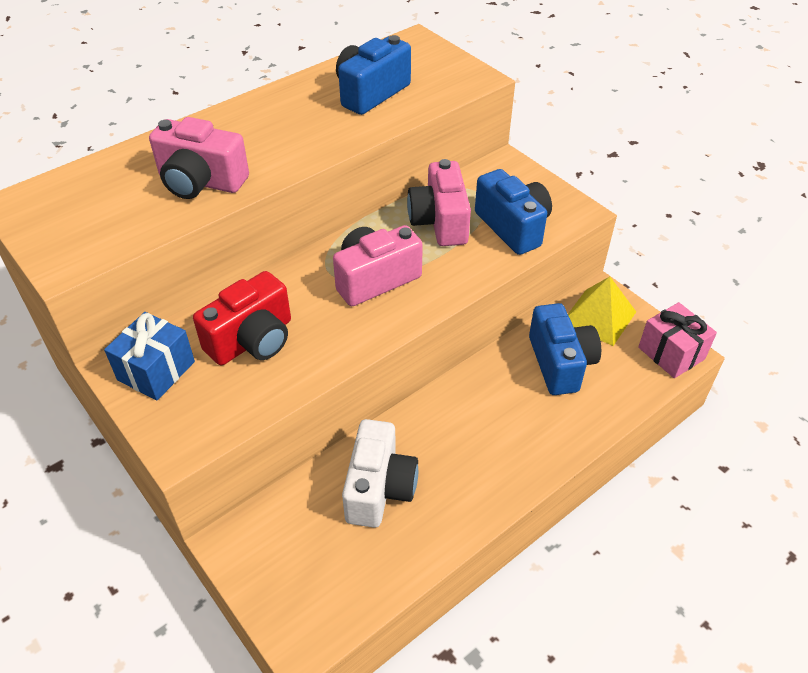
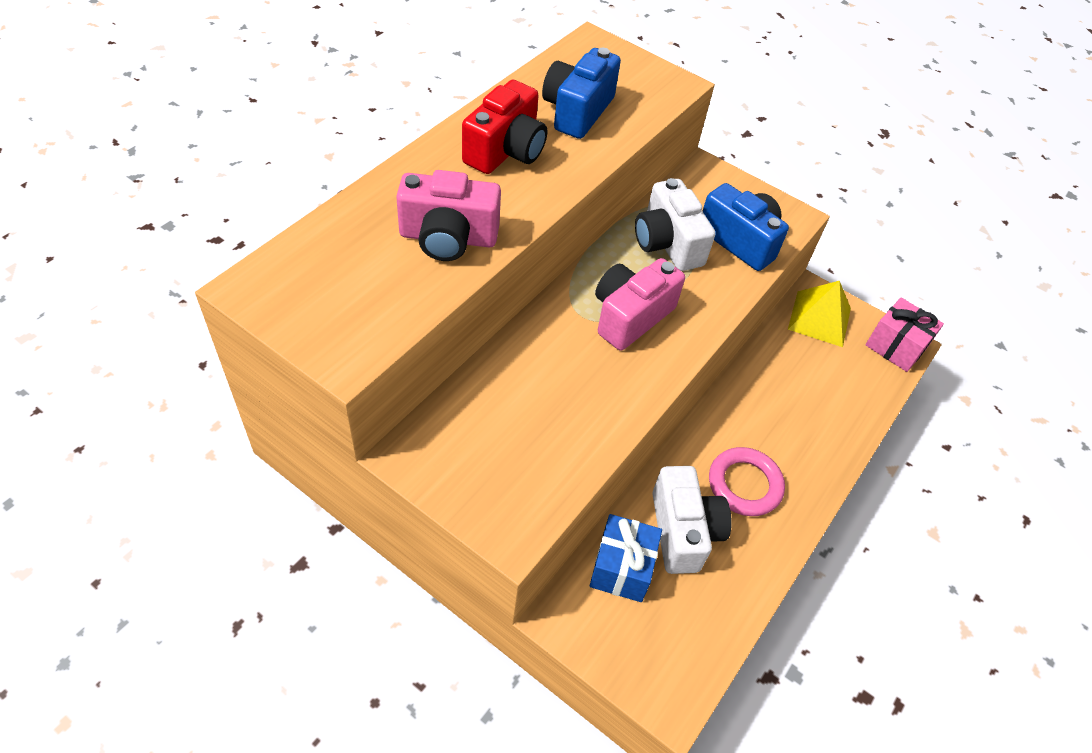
camera: 20 degrees left, 5 degrees up
blue gift [104,312,195,400] -> blue gift moved to [590,514,662,602]
red camera [193,271,291,365] -> red camera moved to [462,80,547,174]
pink camera [407,159,471,246] -> white camera [635,178,716,271]
blue camera [529,303,601,395] -> none
none -> pink ring [709,447,785,516]

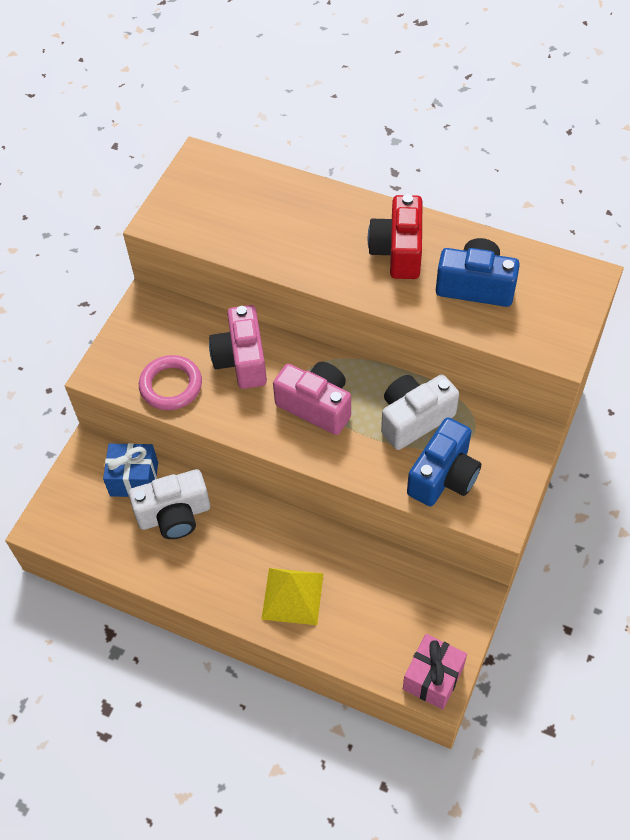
camera: 85 degrees right, 5 degrees up
pink camera [396,170,501,261] -> pink camera moved to [209,305,267,389]
red camera [462,80,547,174] -> red camera turned 75 degrees clockwise [368,194,422,279]
pink ring [709,447,785,516] -> pink ring moved to [139,355,202,410]
yellow pyramid [788,281,851,347] -> yellow pyramid moved to [261,568,324,625]

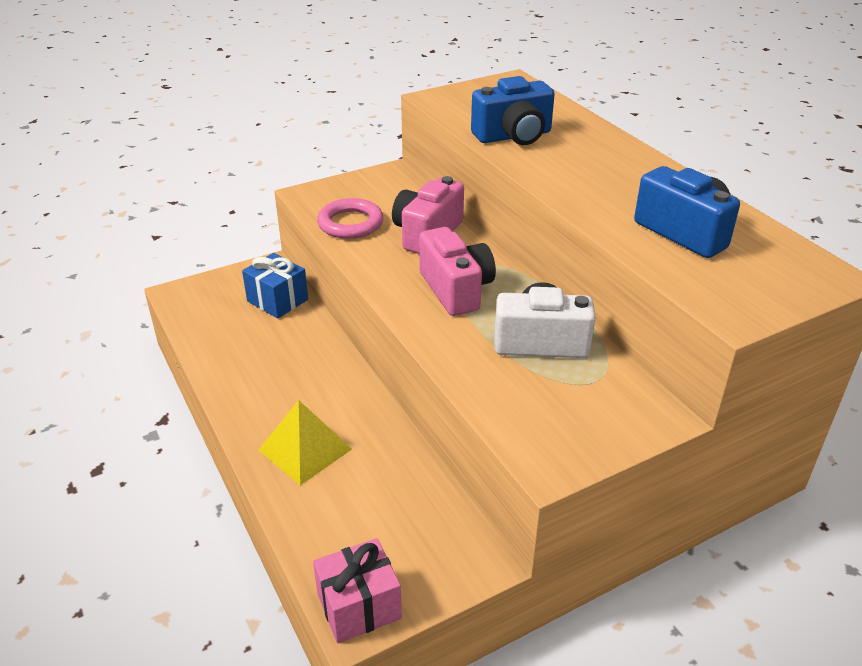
camera: 35 degrees right, 20 degrees down
white camera [129,469,210,539] -> none
red camera [368,194,422,279] -> none
blue camera [407,417,481,506] -> blue camera moved to [471,76,555,145]

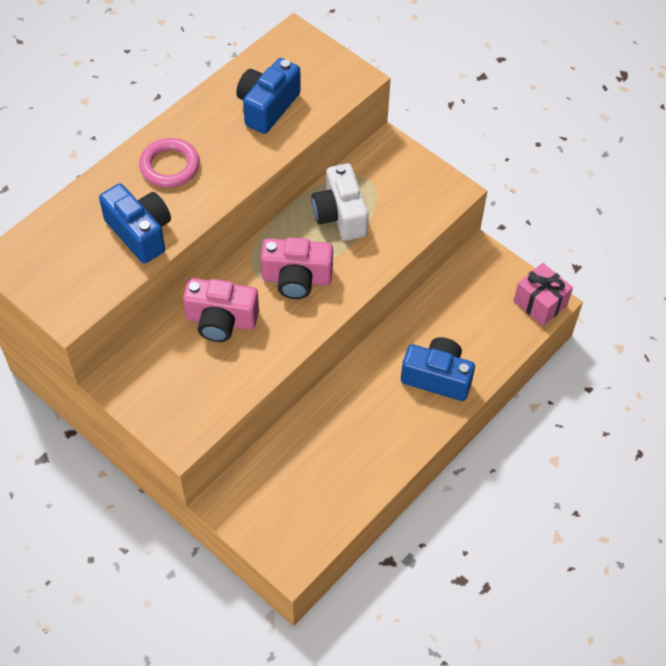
camera: 110 degrees left, 20 degrees up
blue gift [242,253,308,319] -> none
yellow pyramid [259,400,352,485] -> blue camera [401,337,475,401]
pink ring [317,198,383,239] -> pink ring moved to [139,138,200,188]
pink camera [419,227,496,316] -> pink camera turned 135 degrees counterclockwise [261,237,333,299]

